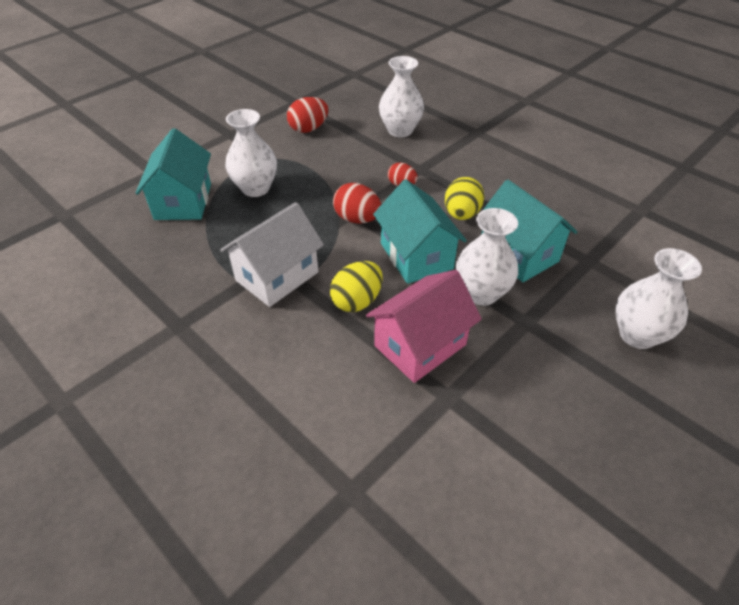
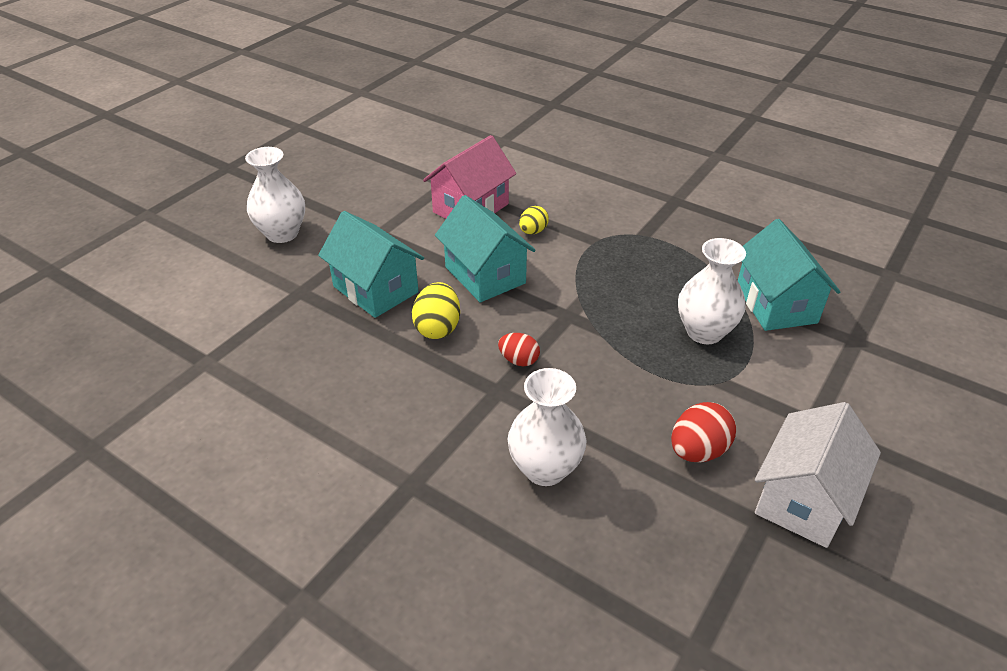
camera: 170 degrees right, 5 degrees down
white house [220,202,324,307] -> white house moved to [755,402,881,548]
yellow egg [330,261,383,312] -> yellow egg [519,206,549,235], size x0.65
red egg [333,183,382,224] -> none
white vase [456,208,518,306] -> none

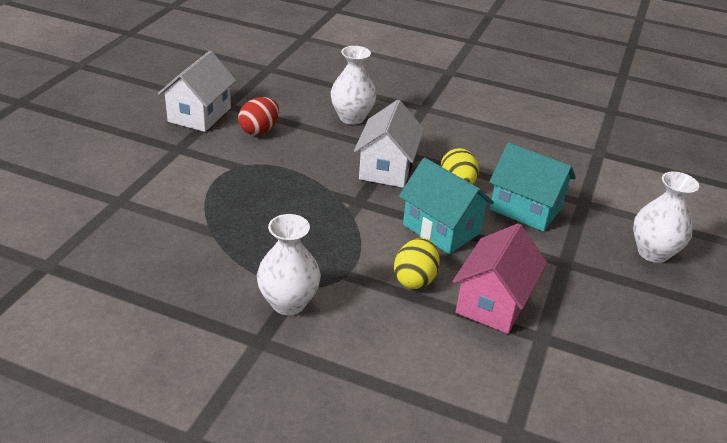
camera: 165 degrees right, 5 degrees down
red egg [498,333,540,366] -> white house [354,100,424,188]
yellow egg [519,206,549,235] -> yellow egg [394,238,440,289], size x1.53
white vase [678,238,746,344] -> white vase moved to [257,214,321,315]
turquoise house [738,219,840,331] -> none

